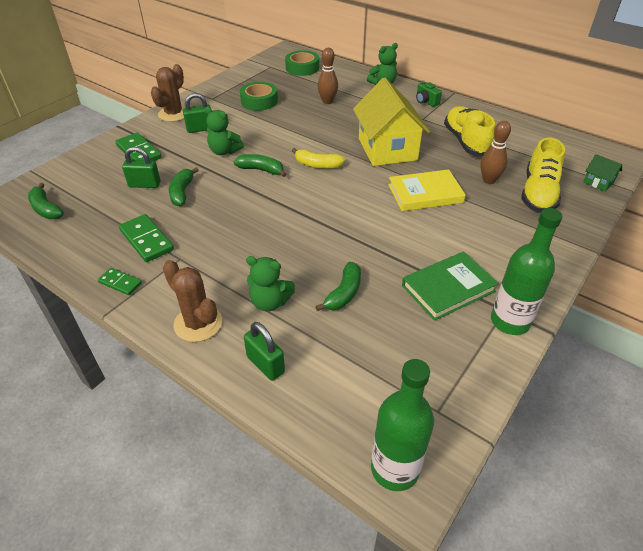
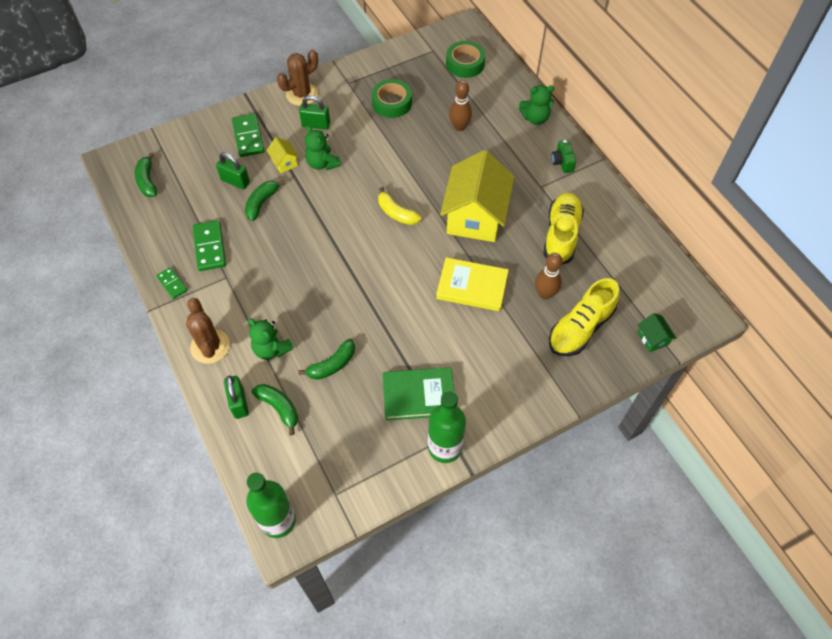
camera: 25 degrees right, 15 degrees up
green banana [234,154,286,177] -> green banana moved to [252,384,298,435]
none -> yellow house [266,137,299,173]

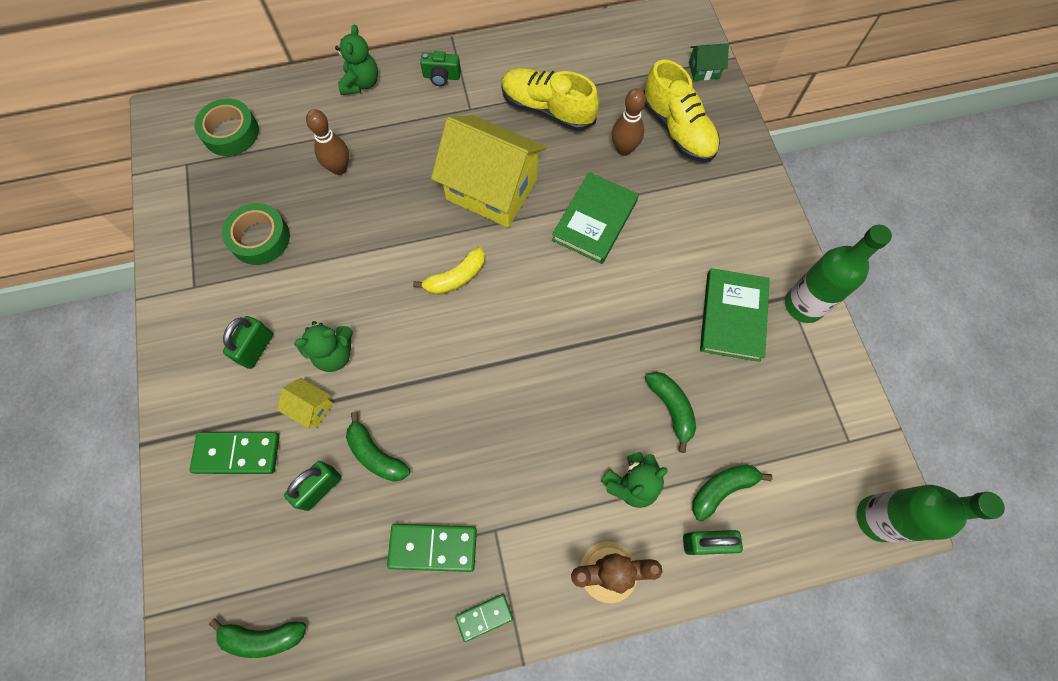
camera: 75 degrees left, 10 degrees up
yellow house [266,137,299,173] -> yellow house turned 45 degrees clockwise [277,378,333,429]
brown cactus [277,49,318,106] -> none
yellow book [436,257,509,311] -> green book [552,172,639,264]

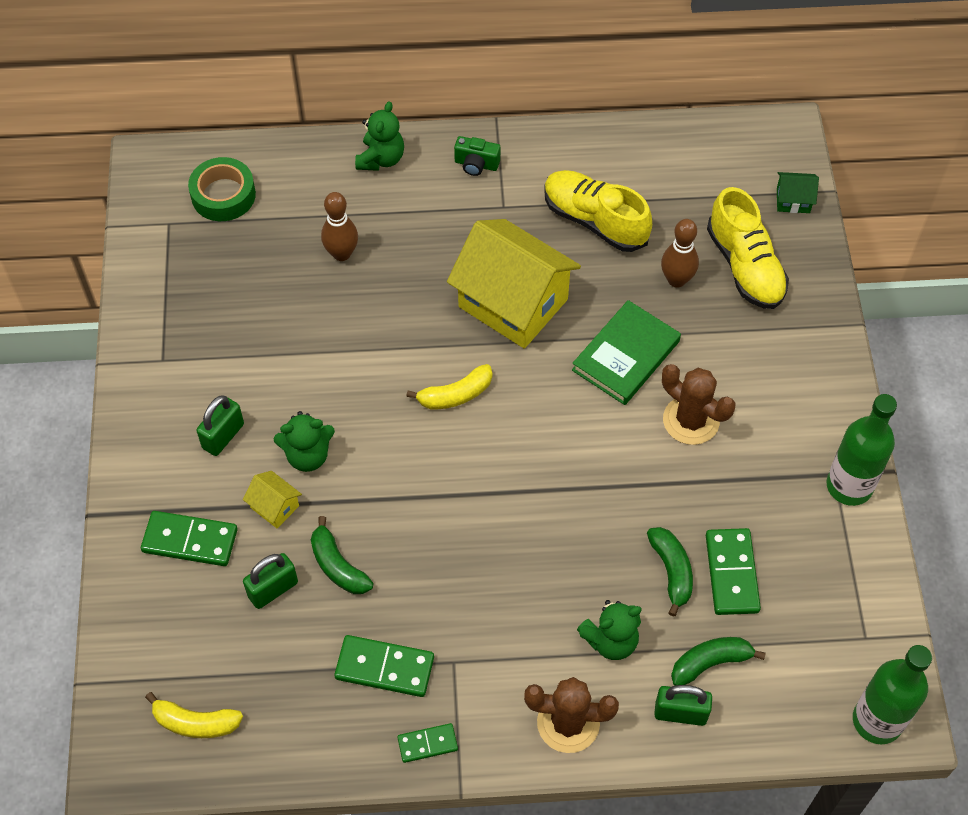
camera: 10 degrees right, 10 degrees down
green banana [209,618,306,658] -> yellow banana [145,692,243,738]
green tape [222,203,290,265] -> none
green book [700,268,770,362] -> none
none -> brown cactus [662,364,735,445]
none -> green domino [706,528,761,615]

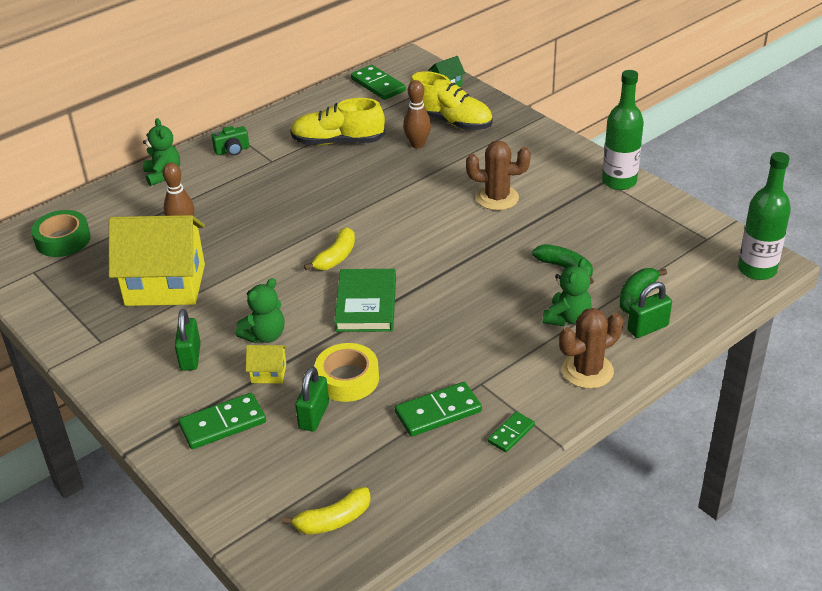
camera: 35 degrees left, 20 degrees down
green banana [311,516,373,594] -> yellow tape [315,343,379,402]
yellow house [447,219,581,348] -> yellow house moved to [109,215,205,306]
green book [572,300,681,405] -> green book moved to [334,269,396,332]
green domino [706,528,761,615] -> green domino moved to [351,65,406,100]

